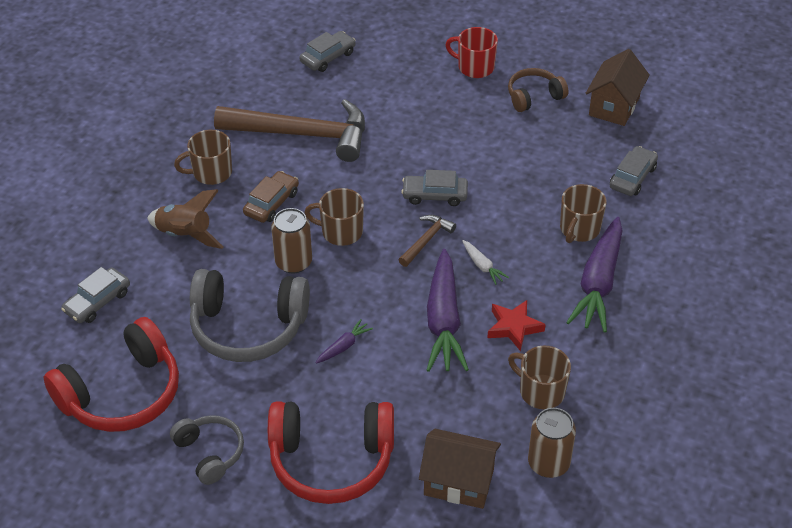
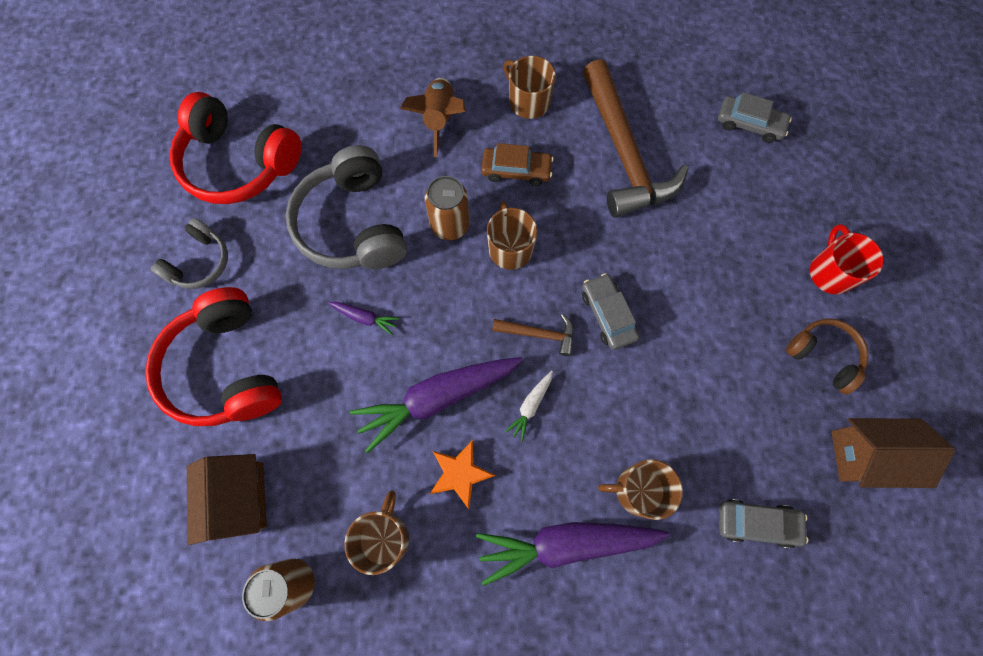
camera: 65 degrees right, 25 degrees up
grey car [61,267,130,323] -> none
red star [487,300,546,351] -> orange star [430,440,495,509]

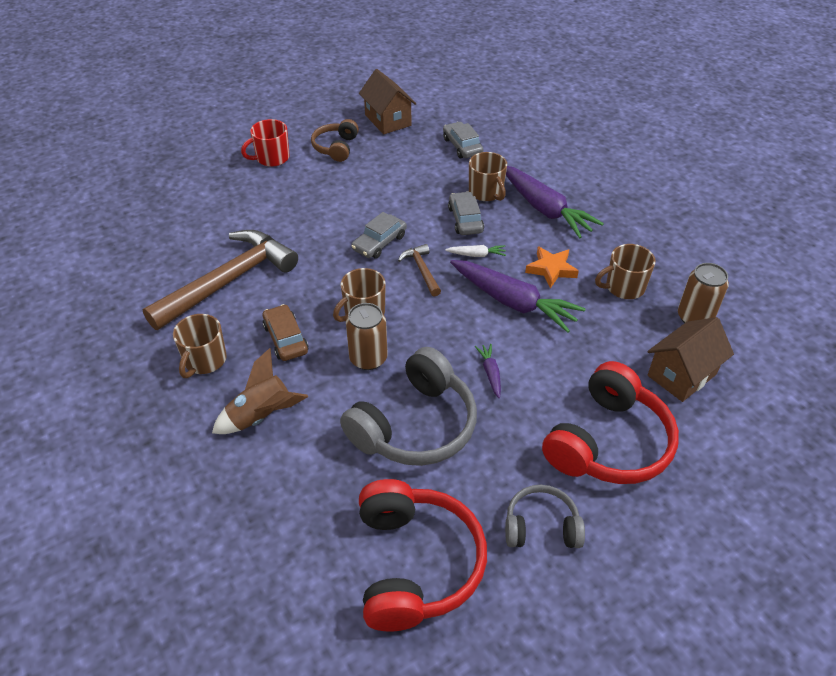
camera: 120 degrees left, 25 degrees down
grey car [718,92,792,143] -> grey car moved to [448,191,484,235]

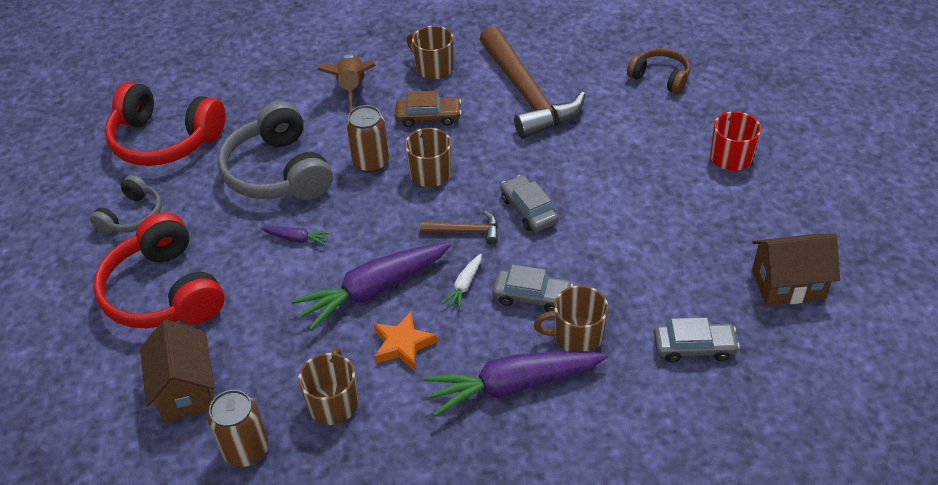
camera: 115 degrees right, 0 degrees up
brown headphones [311,119,359,162] -> brown headphones moved to [627,48,690,94]

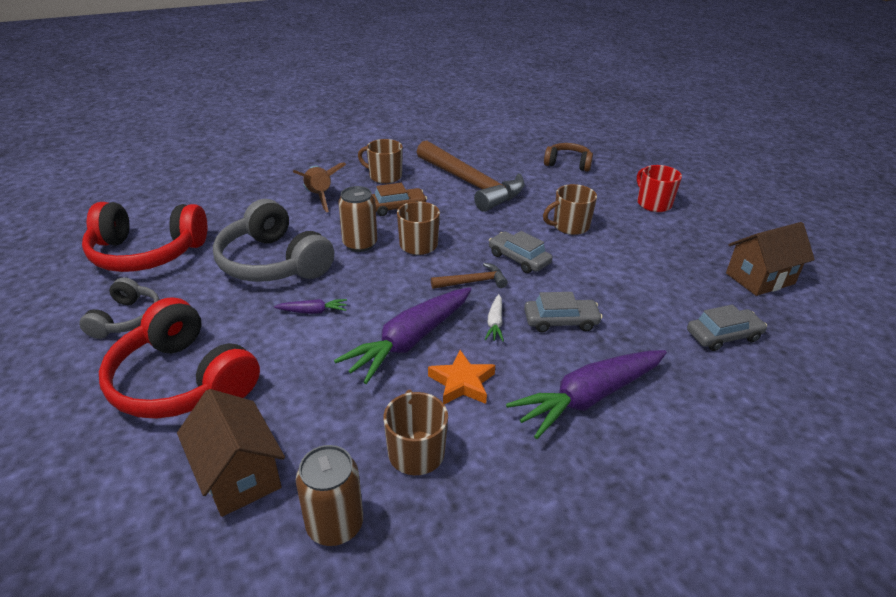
camera: 20 degrees left, 10 degrees down
brown mug [534,285,608,352] -> brown mug moved to [543,184,597,235]

